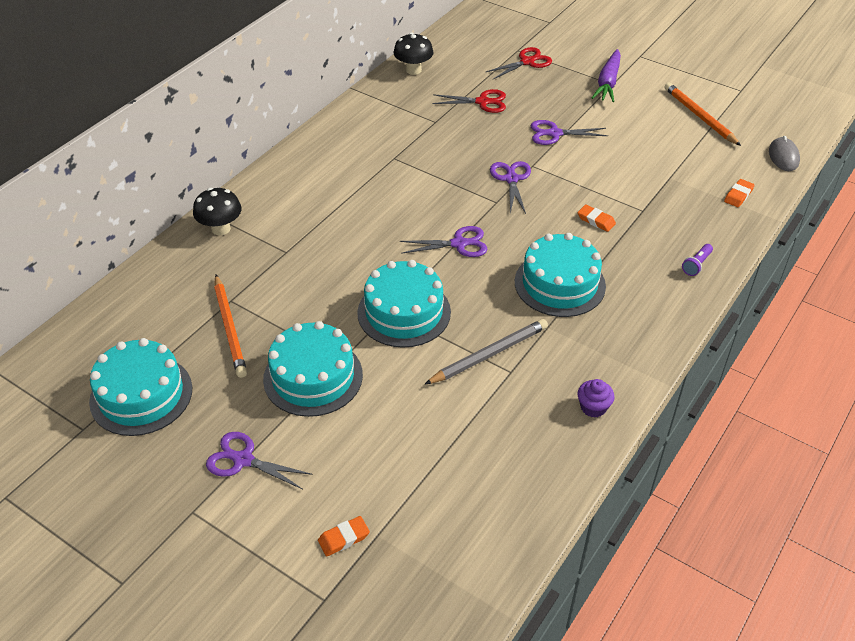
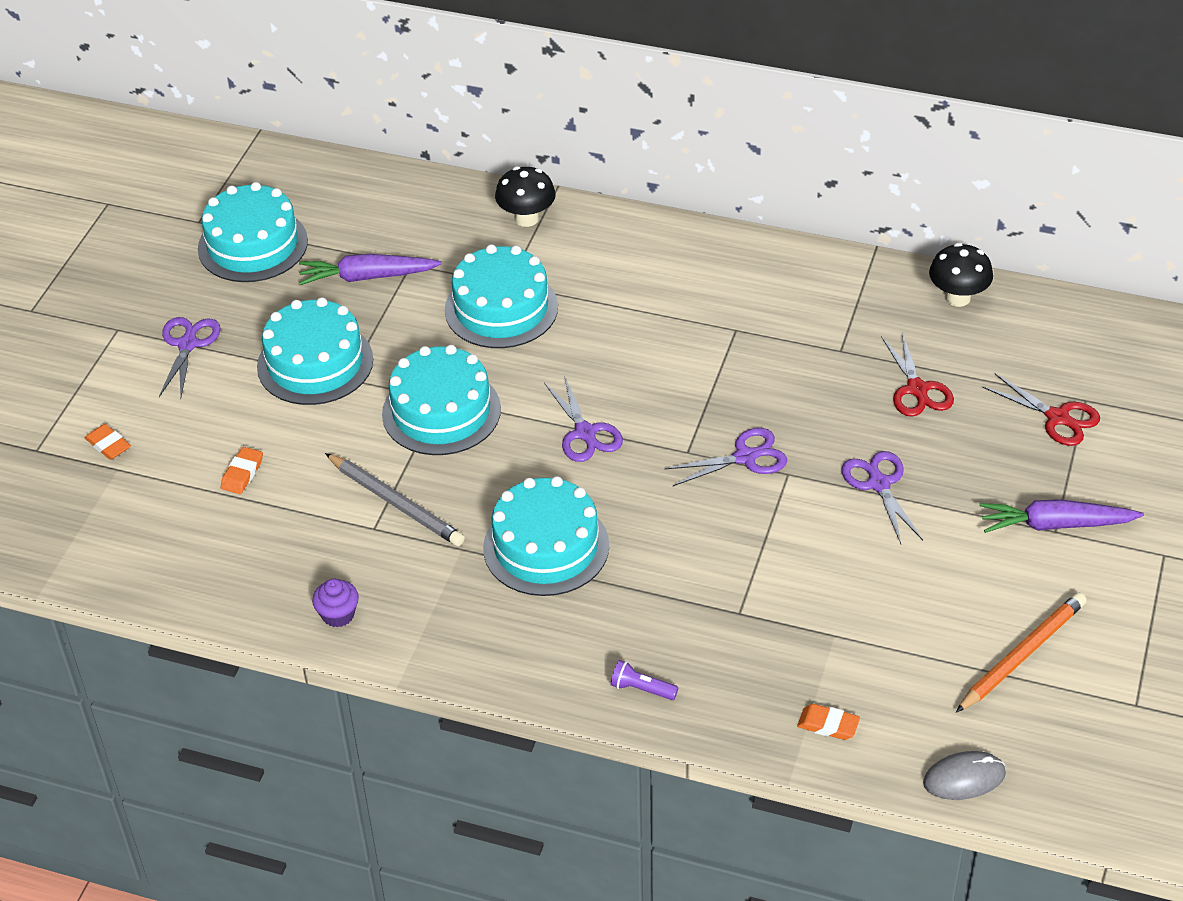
camera: 75 degrees right, 0 degrees up
orange pencil [214,275,247,378] -> purple carrot [299,254,442,285]
orange eraser [578,204,616,232] -> orange eraser moved to [221,447,263,494]
none -> turquoise cake [445,244,558,348]

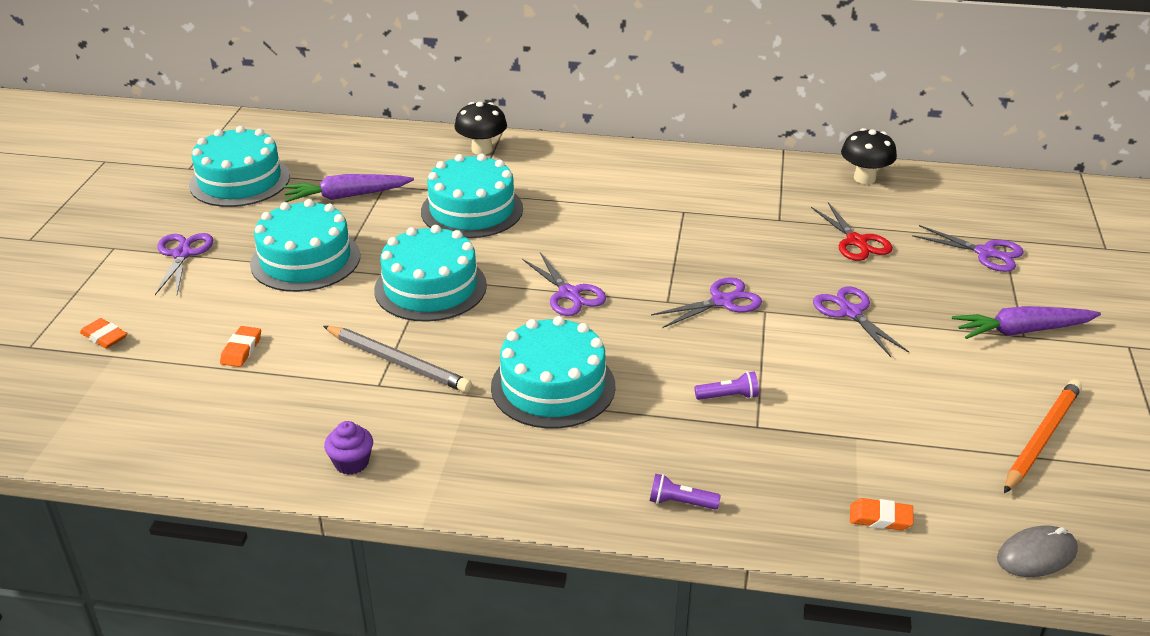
camera: 10 degrees left, 10 degrees down
red scissors [982,373,1100,446] -> purple scissors [912,225,1024,272]
none -> purple flashlight [695,371,759,400]

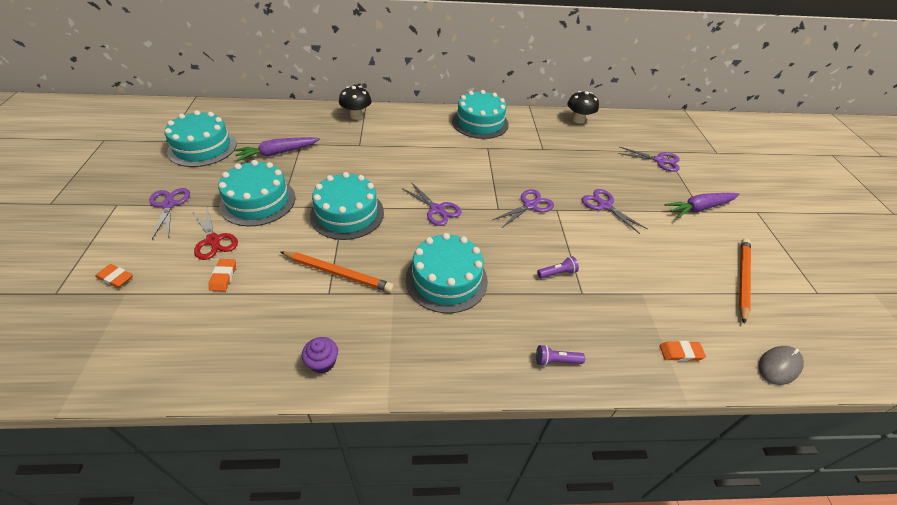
camera: 15 degrees left, 10 degrees up
grey pencil [323,326,472,393] -> orange pencil [281,252,394,292]
turquoise cake [421,154,523,238] -> turquoise cake moved to [452,90,509,139]
red scissors [811,202,893,261] -> red scissors moved to [192,209,238,260]

